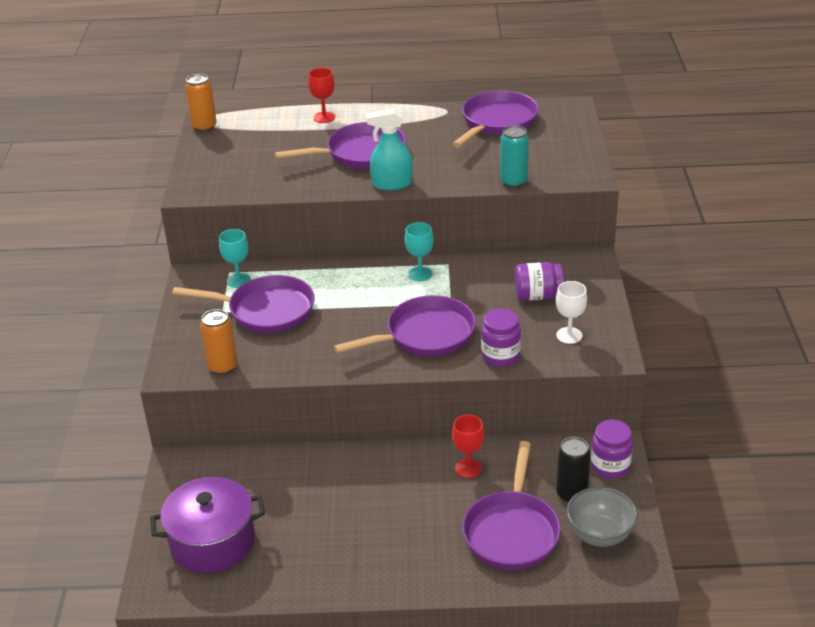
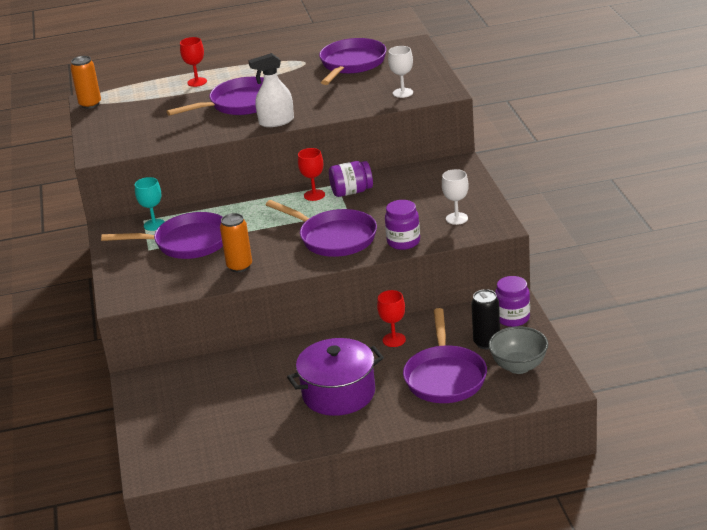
camera: 10 degrees left, 5 degrees down
purple pot [150,477,265,573] -> purple pot moved to [287,338,384,416]
orange can [200,309,238,375] -> orange can moved to [220,213,252,272]
purple pan [334,295,476,357] -> purple pan turned 75 degrees clockwise [266,200,377,257]
turquoise spray bottle [366,109,413,190] -> white spray bottle [248,53,294,127]
turquoise goblet [405,222,434,281] -> red goblet [298,148,325,201]
turquoise can [500,125,529,188] -> none
purple jar [514,262,564,301] -> purple jar moved to [329,161,373,197]
none -> white goblet [388,46,413,98]

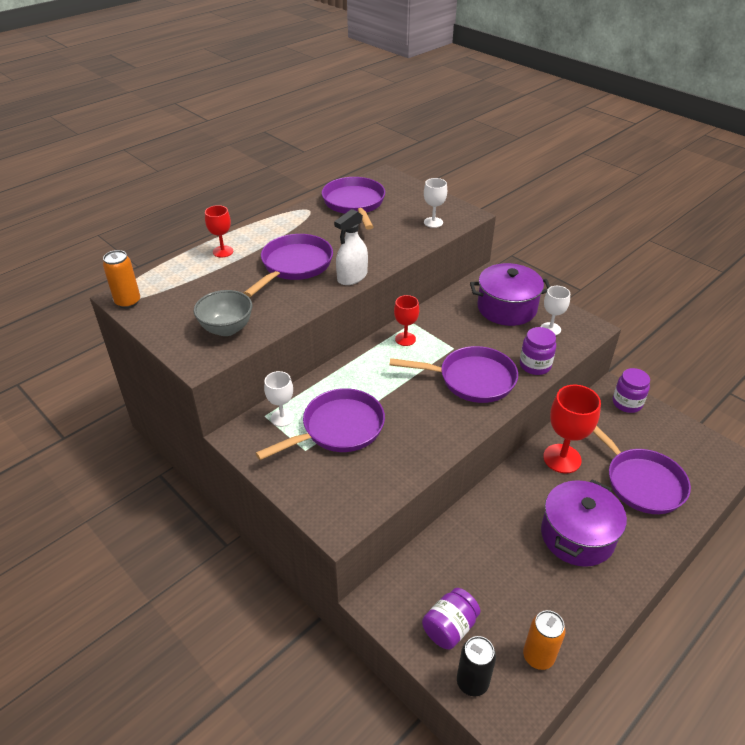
camera: 35 degrees left, 10 degrees up
turquoise goblet [135,177,165,231] -> white goblet [264,371,294,427]
orange can [220,213,252,272] -> orange can moved to [523,610,566,670]
purple jar [329,161,373,197] -> purple jar moved to [422,588,480,649]
red goblet [377,290,406,347] -> red goblet [543,385,601,473], size x1.71
black can [471,289,500,349] -> black can moved to [457,636,496,696]
grey bowl [488,326,548,374] -> grey bowl moved to [194,290,252,336]
none -> purple pot [470,263,550,326]

